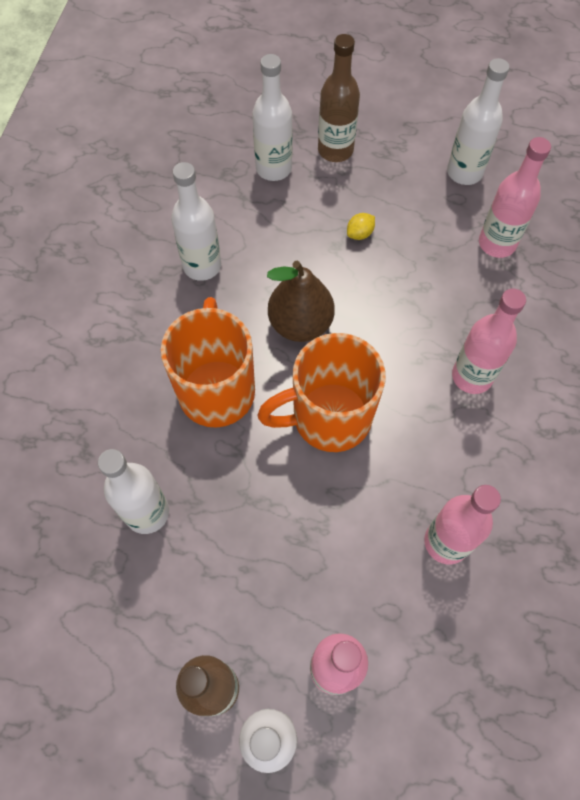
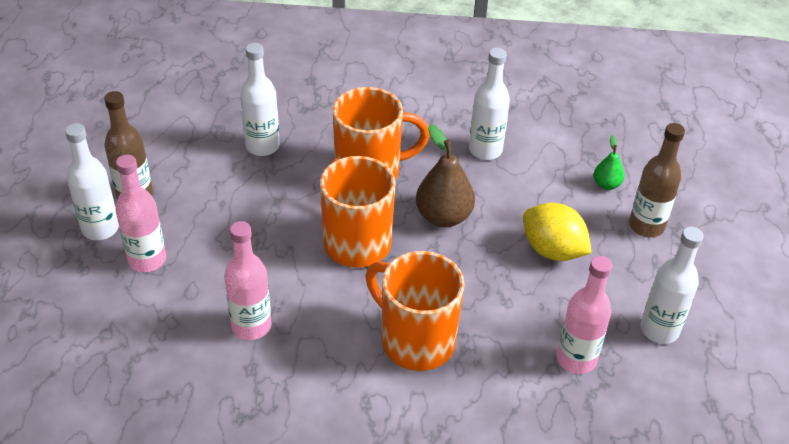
camera: 80 degrees right, 20 degrees down
white bottle [252,54,293,181] -> green pear [594,135,624,190]
yellow lemon [347,213,375,240] -> yellow lemon [523,203,592,261], size x2.27
pink bottle [452,288,526,394] -> orange mug [365,251,464,371]

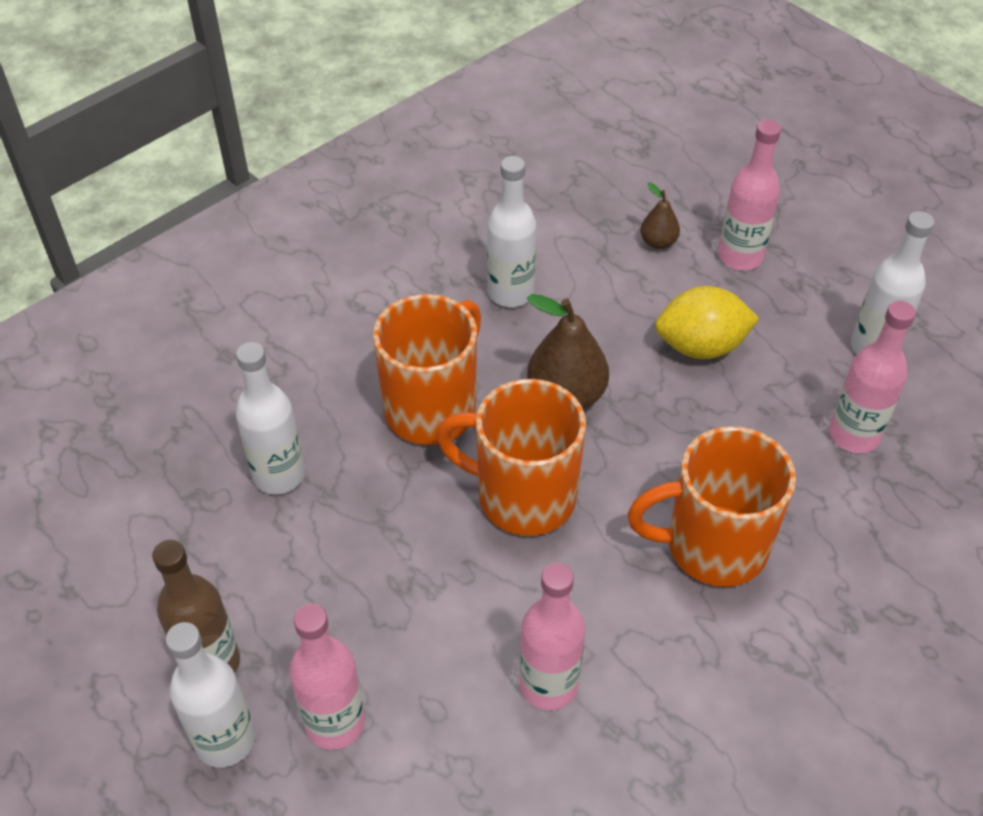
camera: 45 degrees left, 5 degrees up
green pear [594,135,624,190] -> brown pear [640,183,680,249]
brown bottle [629,123,685,237] -> pink bottle [718,120,781,270]

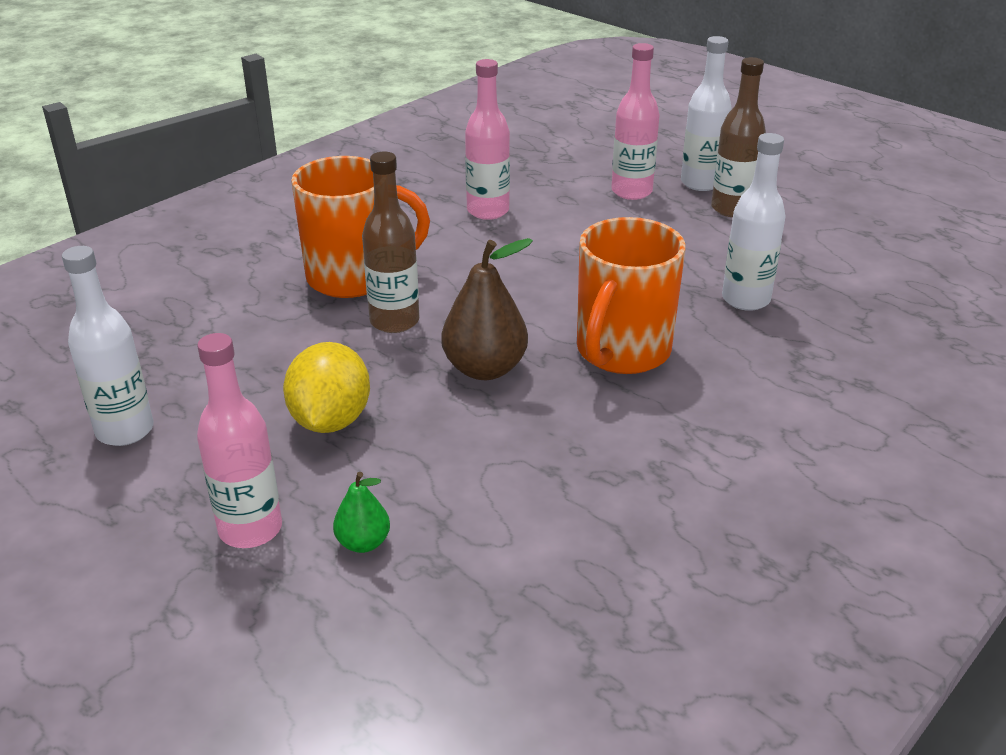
camera: 175 degrees right, 15 degrees down
orange mug [436,379,586,536] -> none
white bottle [487,156,537,307] -> none
brown pear [640,183,680,249] -> green pear [333,472,390,553]
yellow lemon [655,286,760,359] -> yellow lemon turned 75 degrees counterclockwise [283,342,370,433]
pink bottle [829,301,916,453] -> none
none -> brown bottle [362,152,419,333]

